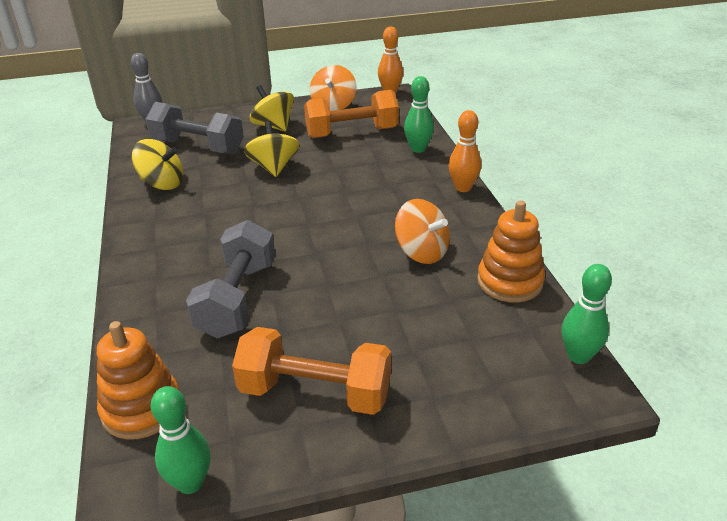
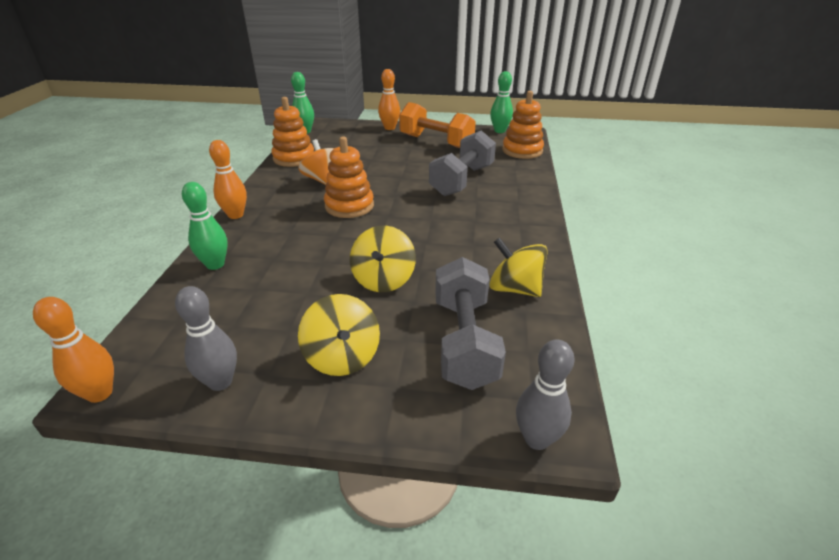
camera: 160 degrees left, 0 degrees up
grey dumbbell [146,102,244,154] -> grey dumbbell turned 45 degrees clockwise [435,257,506,390]
orange dumbbell [304,90,399,138] -> none
orange spinning top [310,65,356,111] -> grey bowling pin [175,286,237,391]
none -> orange stacking toy [324,136,374,218]
none -> orange bowling pin [378,69,400,130]

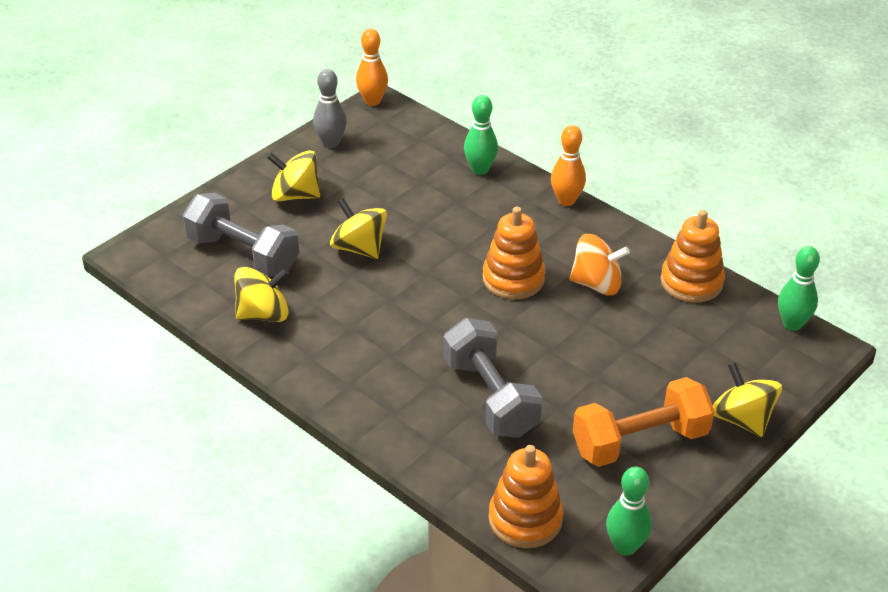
camera: 125 degrees right, 5 degrees up
orange bowling pin [378,69,400,130] -> yellow spinning top [713,362,782,437]
grey bowling pin [516,339,575,450] -> none

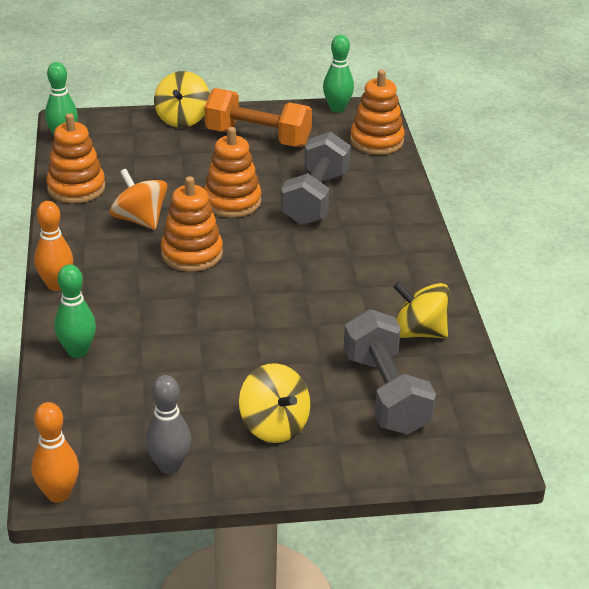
camera: 140 degrees left, 5 degrees down
yellow spinning top [330,198,387,259] -> none
none -> orange stacking toy [204,127,261,218]

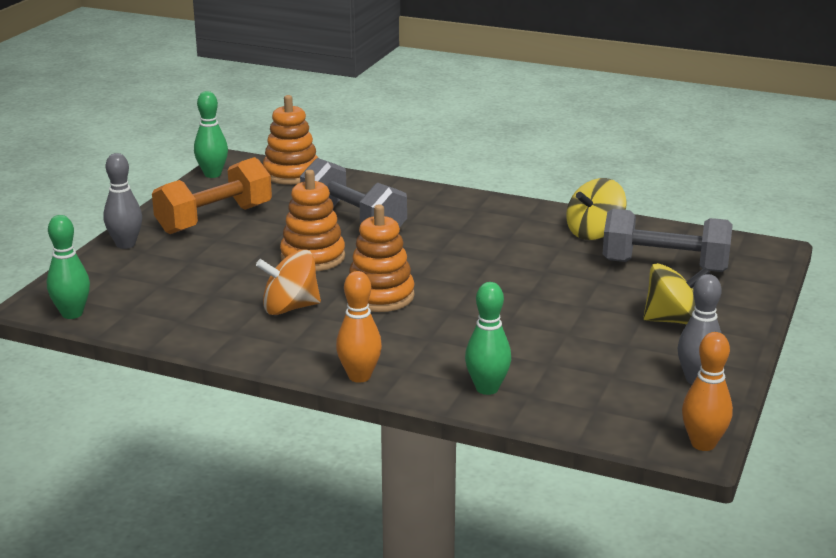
camera: 60 degrees left, 10 degrees down
orange stacking toy [46,113,105,203] -> none
yellow spinning top [154,71,210,127] -> grey bowling pin [103,153,142,249]

